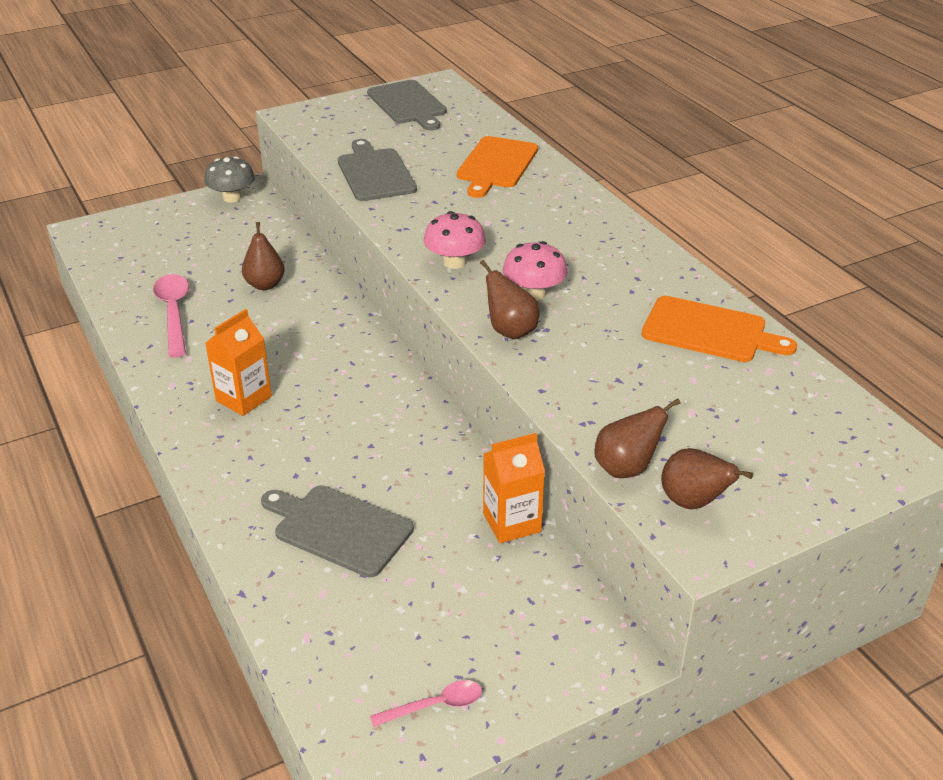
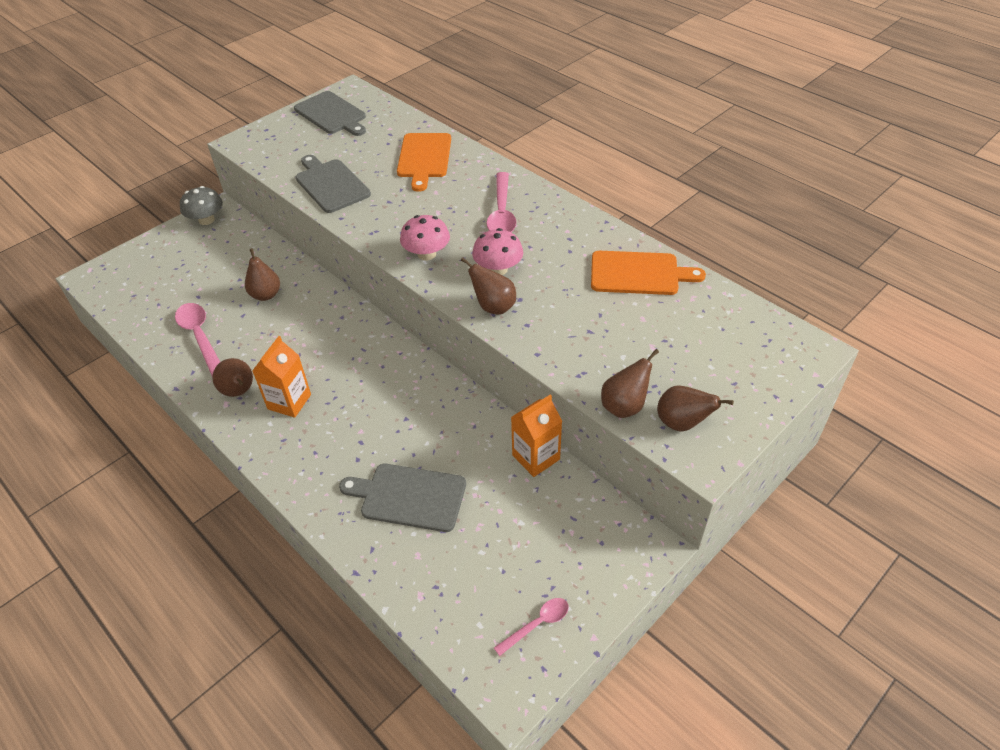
camera: 15 degrees left, 10 degrees up
none -> brown pear [212,358,253,397]
none -> pink spoon [487,172,516,232]

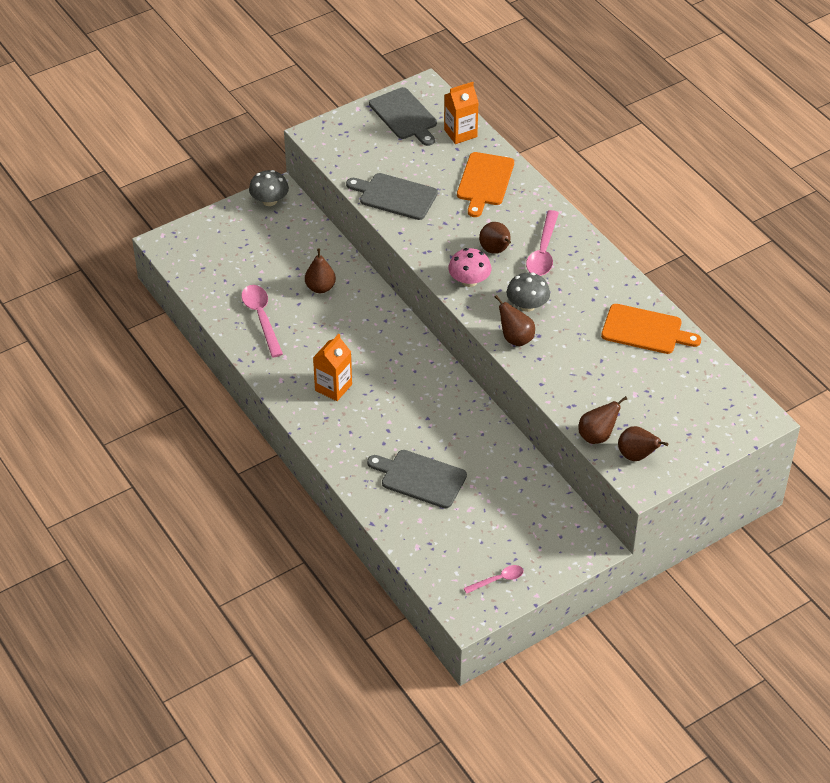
camera: 10 degrees right, 0 degrees up
brown pear [212,358,253,397] -> brown pear moved to [479,222,511,254]
grey cutting board [296,155,371,213] -> grey cutting board turned 45 degrees counterclockwise [346,173,438,220]
pink mushroom [472,228,523,275] -> grey mushroom [506,272,550,312]
orange carton [511,394,562,477] -> orange carton moved to [444,82,479,144]

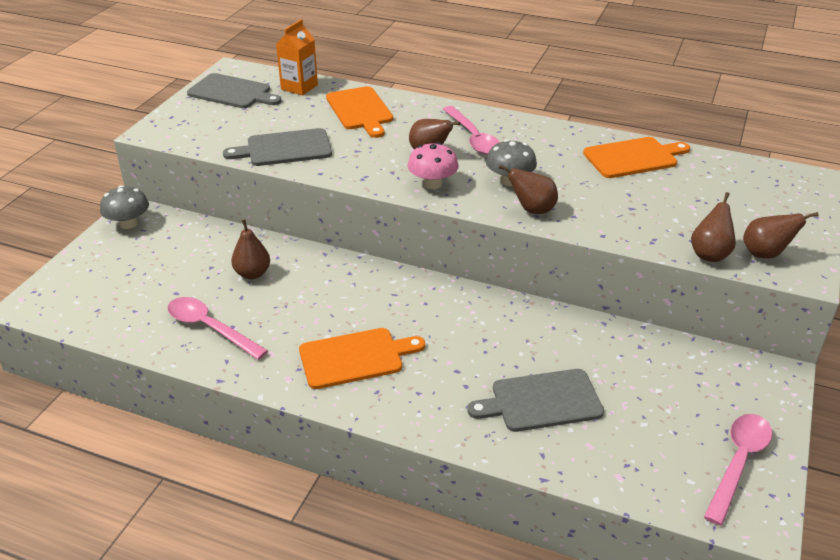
camera: 35 degrees left, 10 degrees down
orange carton [313,334,352,401] -> orange cutting board [299,328,425,389]
pink spoon [464,565,524,594] -> pink spoon [704,414,772,526], size x1.72

